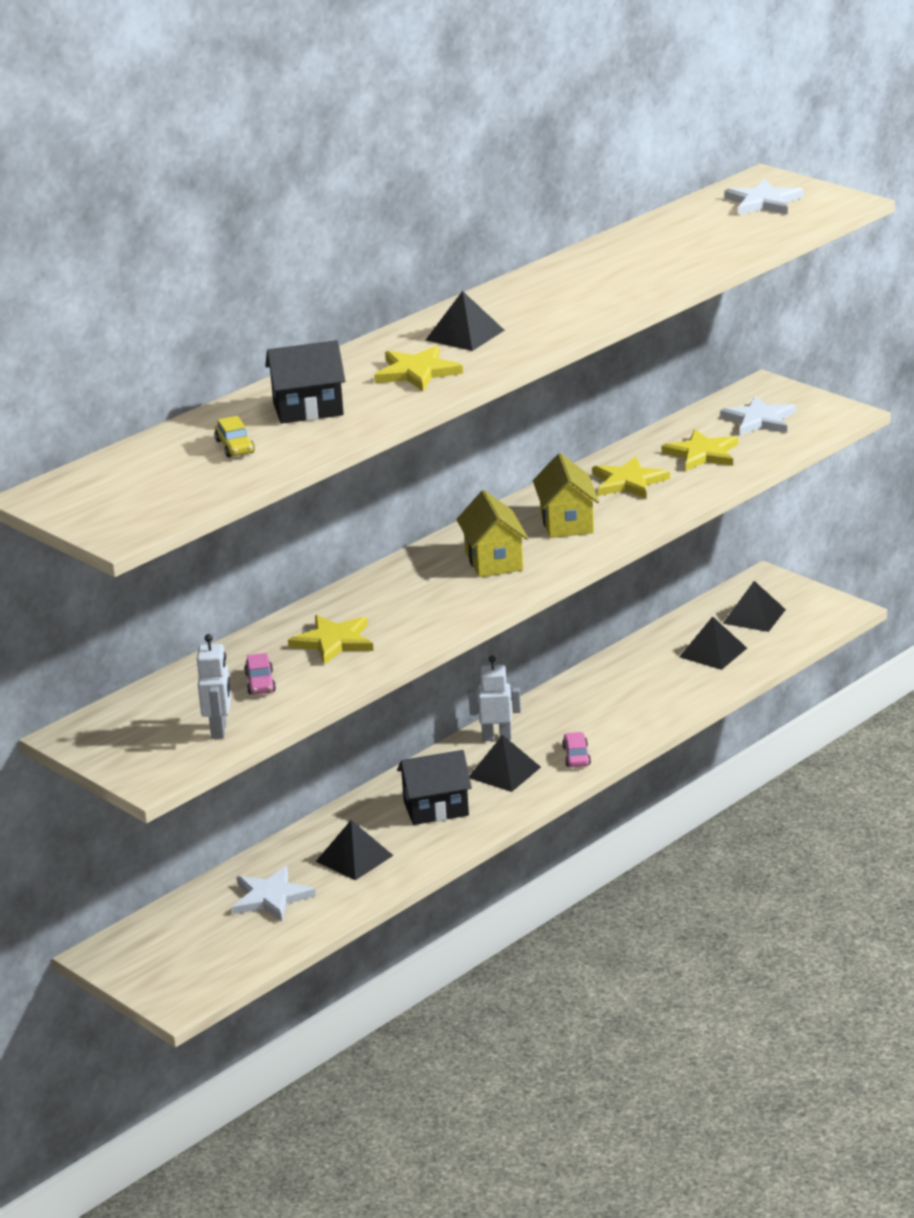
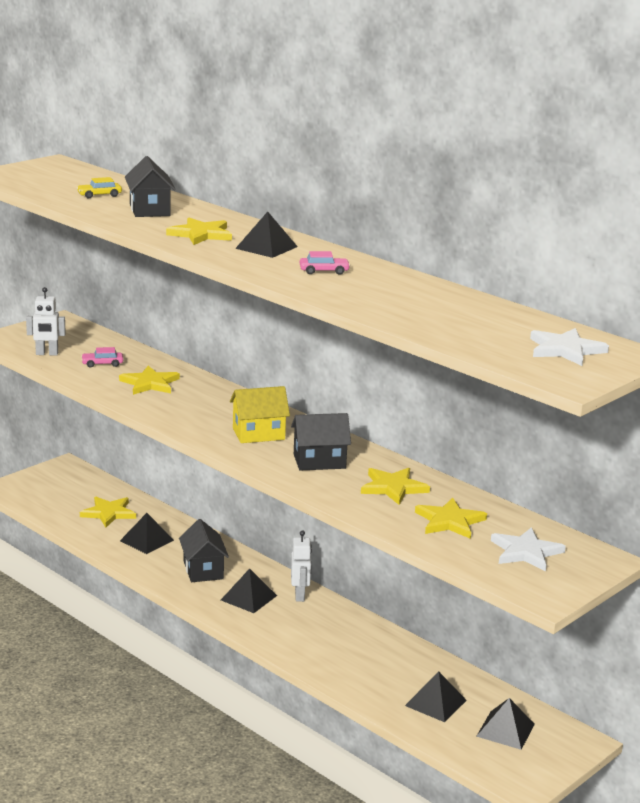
camera: 85 degrees right, 5 degrees down
white star [232,866,316,921] -> yellow star [80,497,136,527]
yellow house [533,453,599,538] -> black house [291,413,351,470]
pink car [562,732,591,767] -> pink car moved to [300,251,350,275]

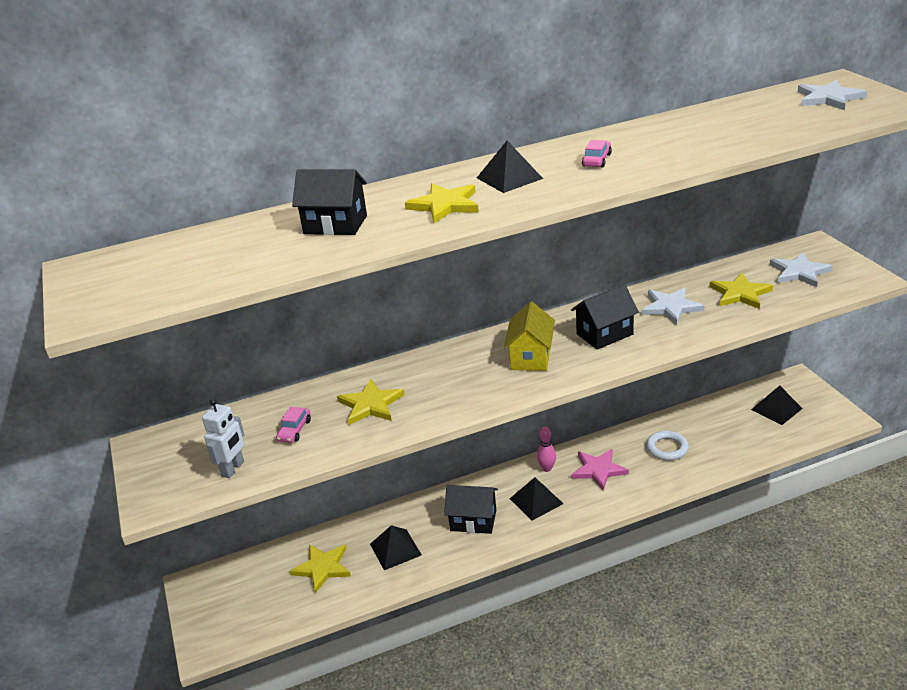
camera: 60 degrees left, 10 degrees up
yellow car [77,177,122,198] -> none
black house [291,413,351,470] -> black house turned 45 degrees clockwise [571,284,639,350]
white robot [291,531,312,602] -> pink bowling pin [537,427,556,472]
yellow star [361,468,430,505] -> white star [641,287,705,325]
black pyramid [405,671,467,722] -> none
none -> pink star [571,449,629,490]
none -> white ring [646,431,689,461]

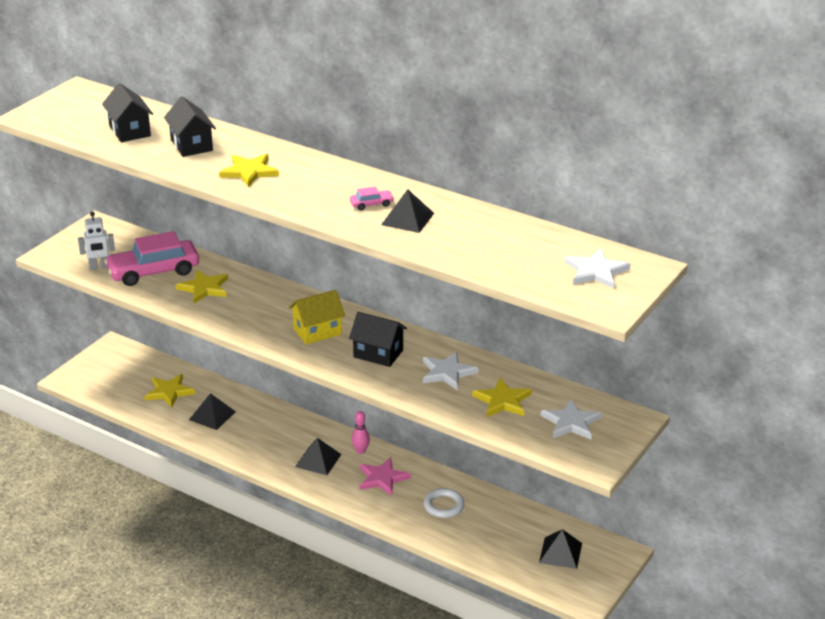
camera: 50 degrees right, 0 degrees up
pink car [276,407,311,443] -> pink car [104,231,199,286], size x2.43
black house [444,485,498,534] -> black house moved to [102,83,153,142]
black pyramid [477,141,543,193] -> black pyramid moved to [381,189,434,233]

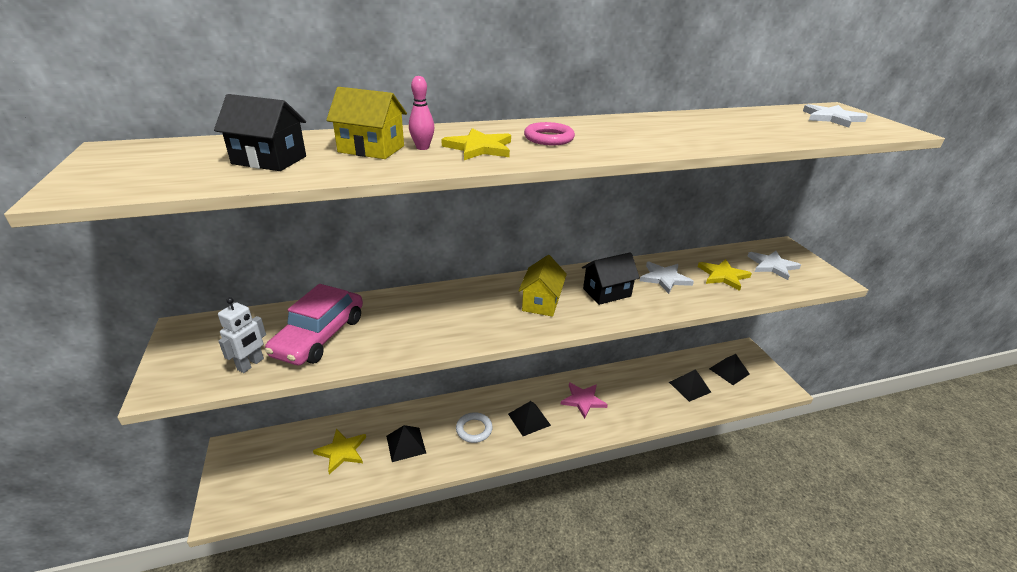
camera: 50 degrees left, 0 degrees up
black house [164,96,216,157] -> yellow house [326,87,407,159]
yellow star [175,270,228,303] -> none
pink car [350,187,394,210] -> none
pink bowling pin [352,411,370,454] -> pink bowling pin moved to [409,76,434,150]
black pyramid [381,189,434,233] -> black pyramid moved to [669,369,711,402]
white ring [424,488,464,518] -> white ring moved to [456,412,493,443]
none -> pink ring [524,122,575,145]

